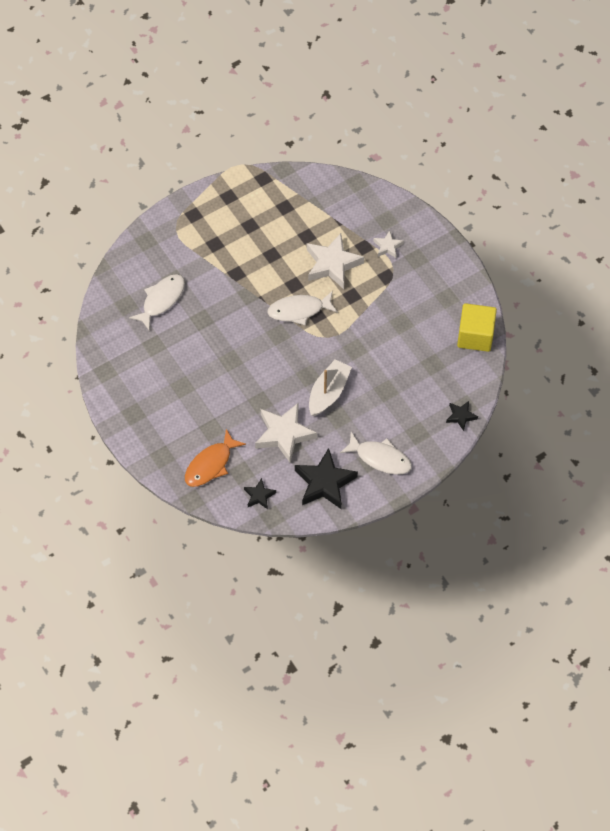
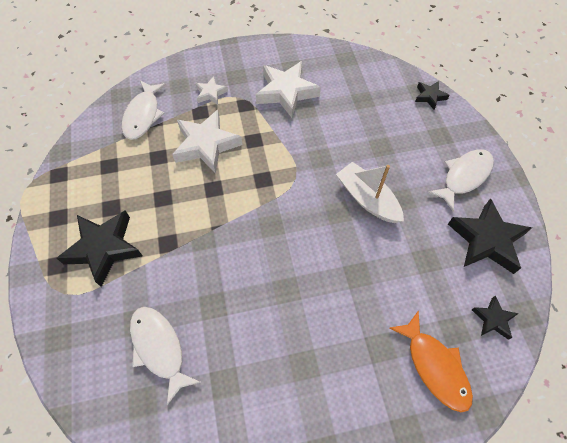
camera: 70 degrees left, 0 degrees up
white star [255,403,317,463] -> white star moved to [256,61,321,118]
white fish [267,291,338,325] -> white fish moved to [122,81,166,140]
yellow cube [457,303,497,352] -> none
none -> black star [57,211,142,287]

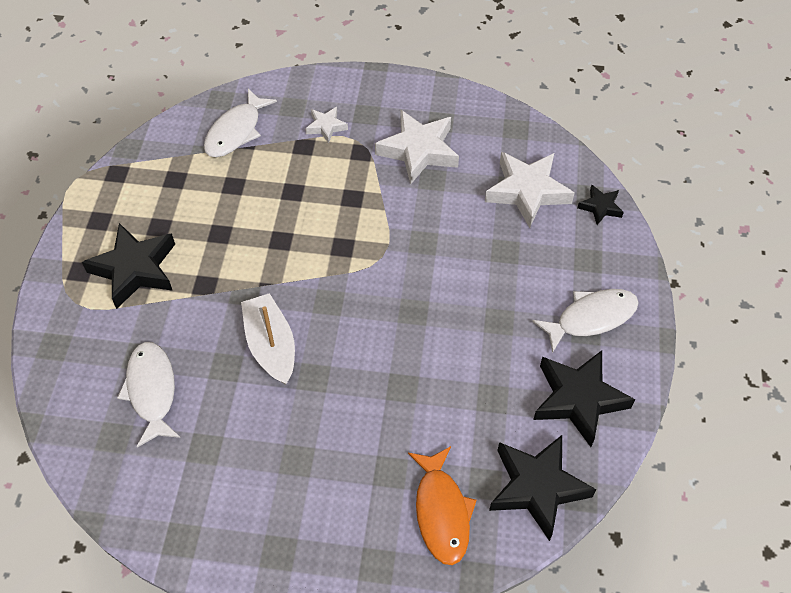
camera: 20 degrees right, 5 degrees down
white star [172,110,242,174] -> white star moved to [485,152,574,228]
white boat [336,162,404,223] -> white boat moved to [241,293,295,385]
black star [472,295,519,340] -> black star [489,435,597,541], size x1.95

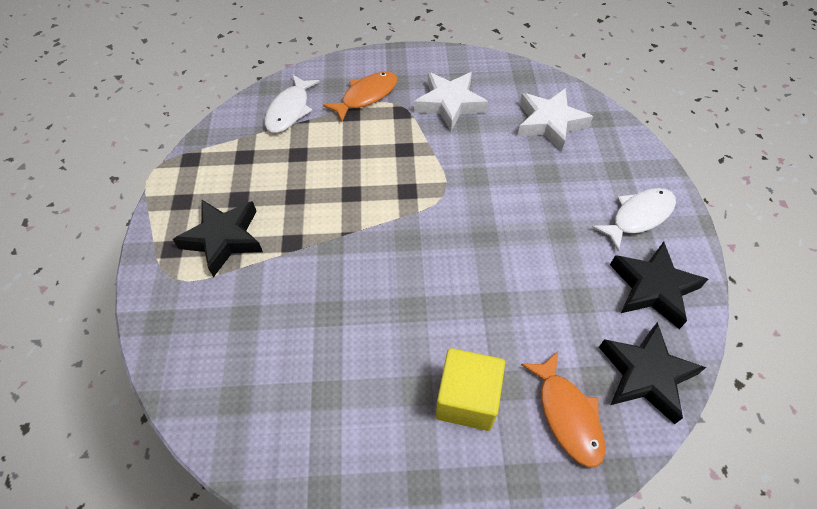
camera: 10 degrees left, 0 degrees up
white fish [117,342,181,447] -> none
white boat [241,293,295,385] -> none
white star [305,107,348,143] -> orange fish [323,72,398,122]
black star [577,185,624,225] -> none
none -> yellow cube [435,348,505,431]

